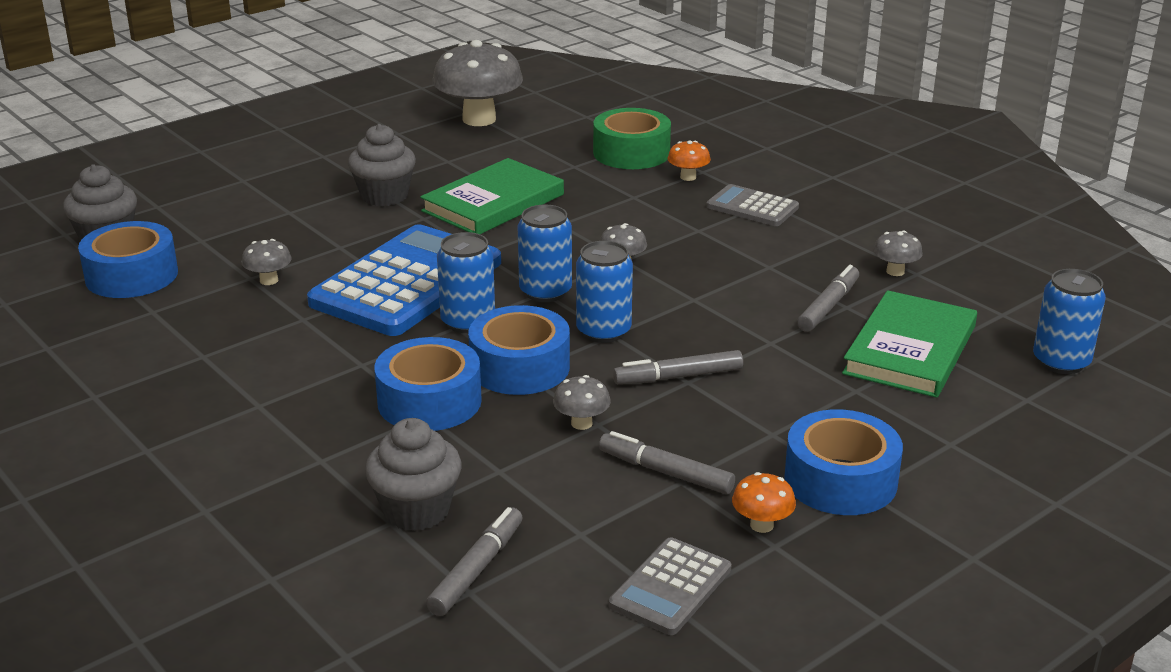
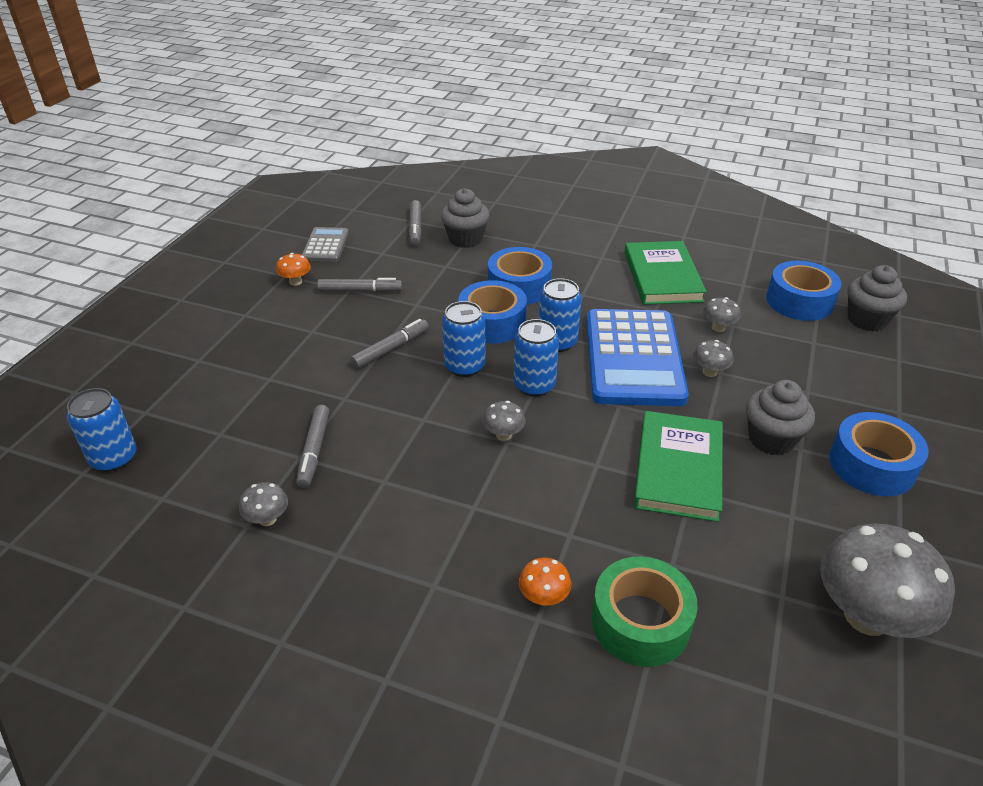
camera: 150 degrees right, 10 degrees up
grey mushroom [553,375,611,430] -> grey mushroom moved to [693,340,733,377]
grey calculator [706,184,799,226] -> none
blue tape [784,409,903,515] -> blue tape moved to [829,412,929,496]
green book [842,290,977,398] -> green book moved to [624,241,707,305]

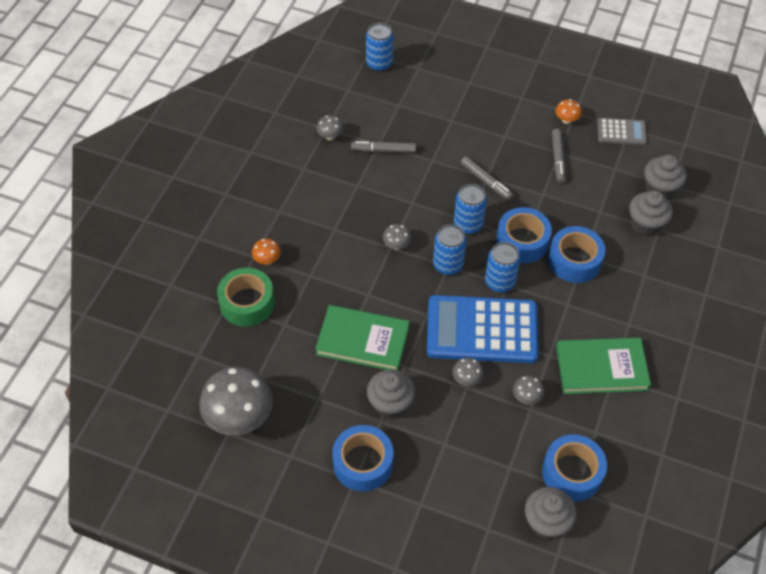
camera: 90 degrees right, 15 degrees up
grey marker [409,200,422,246] -> grey cupcake [644,155,687,199]

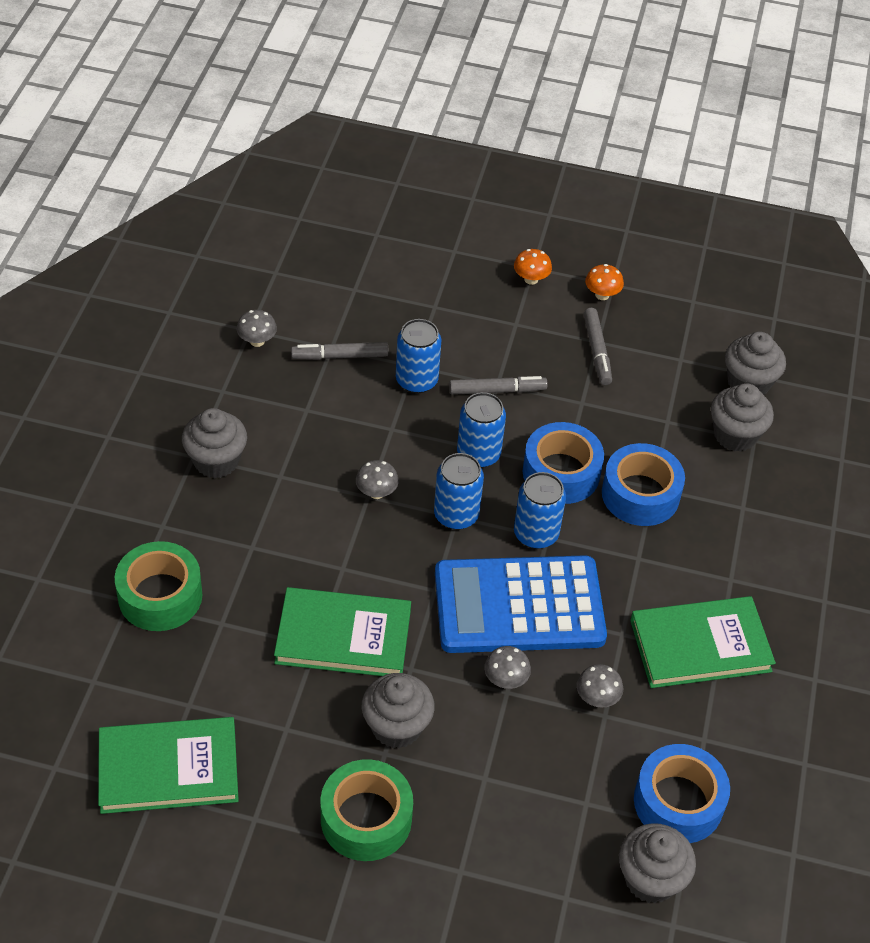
camera: 10 degrees left, 5 degrees down
grey mushroom [199,367,273,436] -> green book [98,717,239,814]
orange mushroom [252,238,281,265] -> orange mushroom moved to [514,249,552,285]
blue tape [332,425,394,492] -> green tape [320,759,413,861]
blue can [366,23,393,71] -> blue can moved to [396,319,442,393]
grey marker [461,156,514,200] -> grey marker turned 45 degrees counterclockwise [449,376,548,395]
grey calculator [597,118,647,145] -> none
none -> grey cupcake [182,408,247,478]

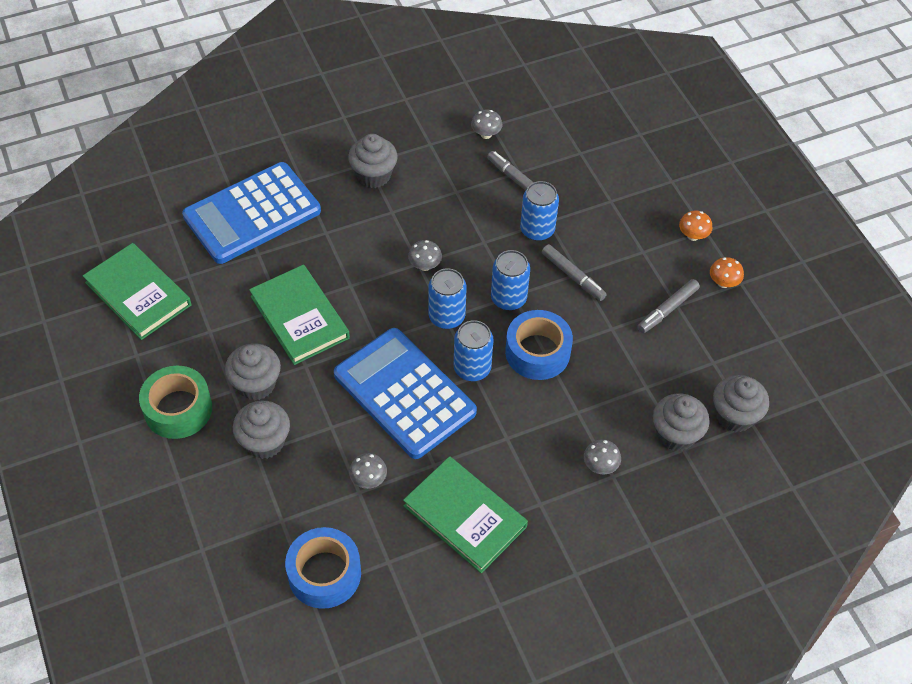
camera: 55 degrees right, 5 degrees up
green tape [115,541,202,631] -> blue calculator [182,162,321,264]
grey mushroom [484,646,531,689] -> grey mushroom moved to [584,439,621,474]
blue tape [602,443,685,526] -> none
grey cupcake [619,823,696,903] -> grey cupcake moved to [233,401,290,459]

